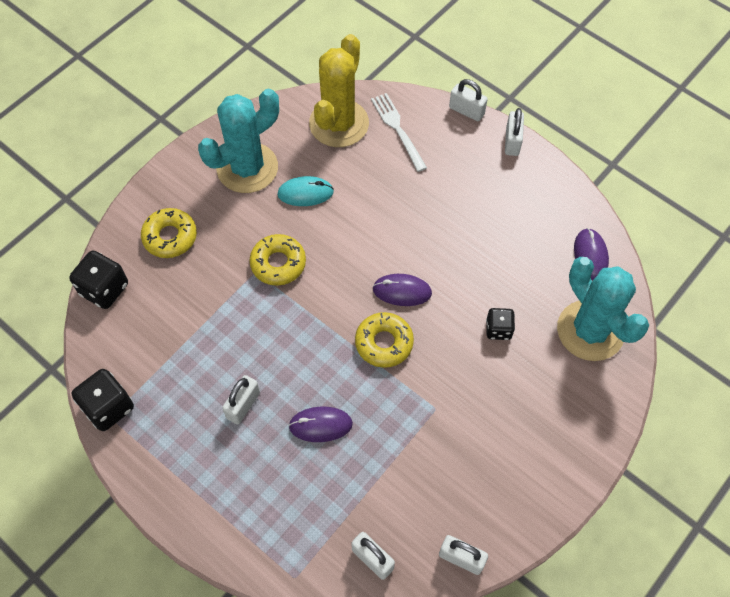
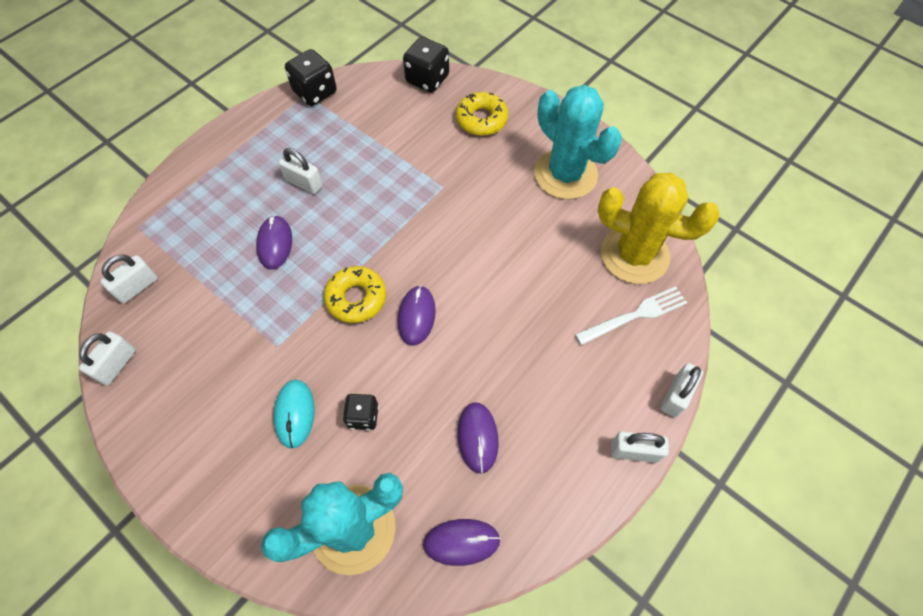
camera: 90 degrees right, 0 degrees up
yellow donut [250,234,306,286] -> none
turquoise mouse [277,176,334,206] -> turquoise mouse moved to [273,380,315,449]
none -> purple mouse [457,402,499,474]

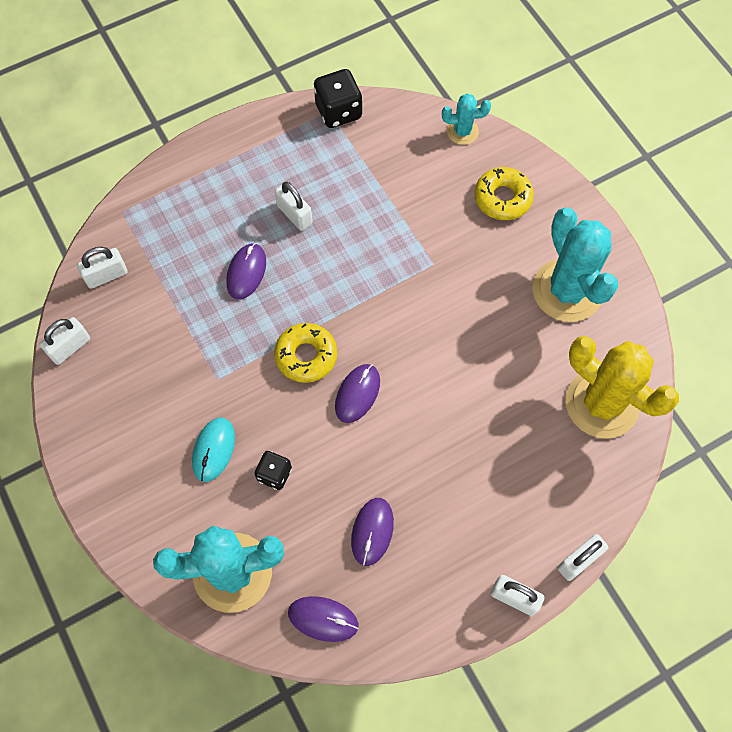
camera: 20 degrees right, 5 degrees up
black dice [403,37,449,92] -> turquoise cactus [442,94,491,145]
white fork [575,286,687,345] -> none

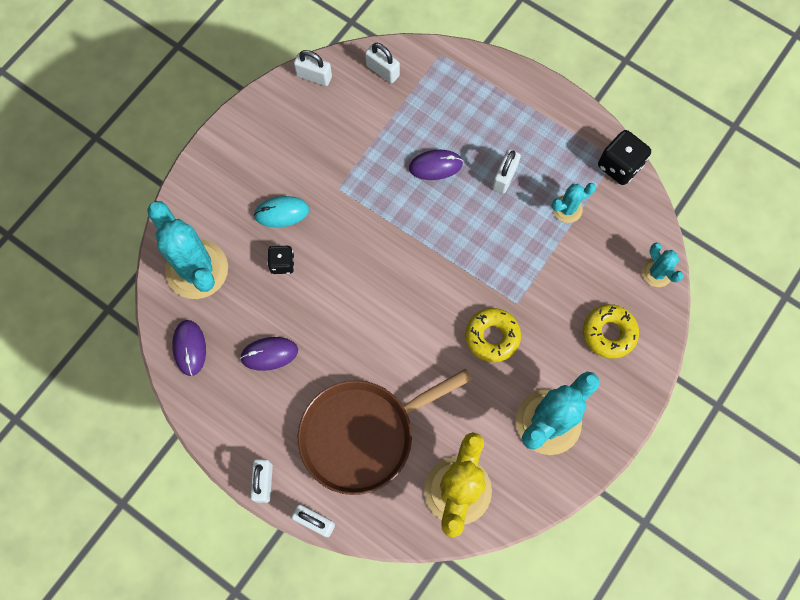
camera: 65 degrees right, 5 degrees up
yellow donut [274,323,337,383] -> yellow donut moved to [465,308,521,362]
purple mouse [335,364,380,423] -> none
none -> brown pan [298,369,472,495]
none -> turquoise cactus [552,183,596,223]

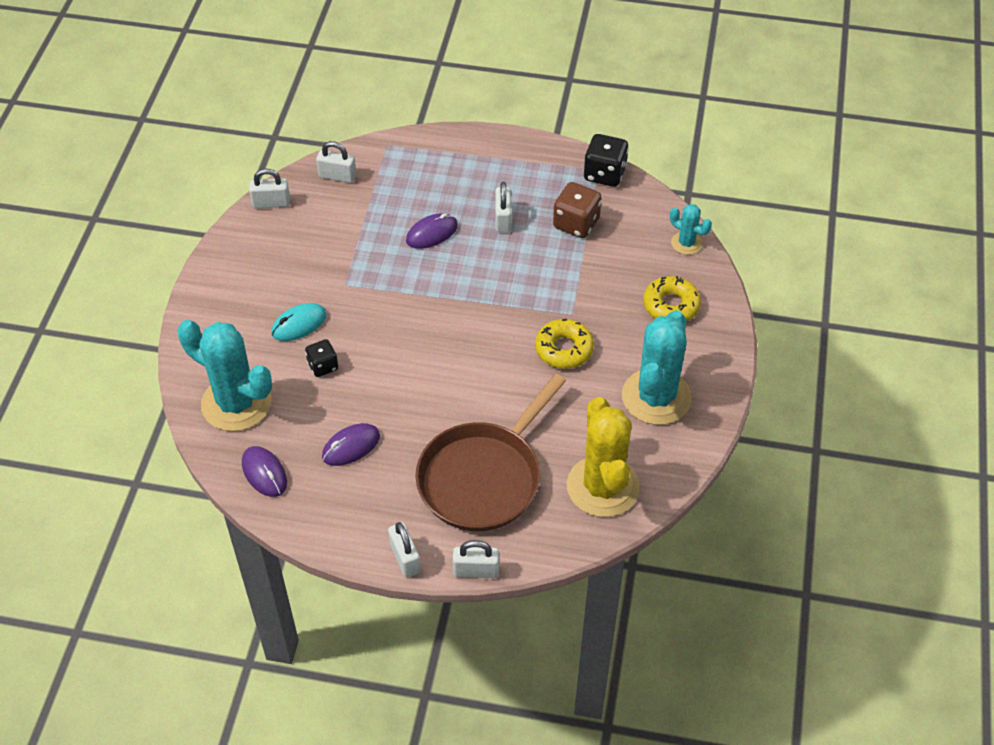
camera: 25 degrees left, 20 degrees down
turquoise cactus [552,183,596,223] -> brown dice [553,182,602,238]

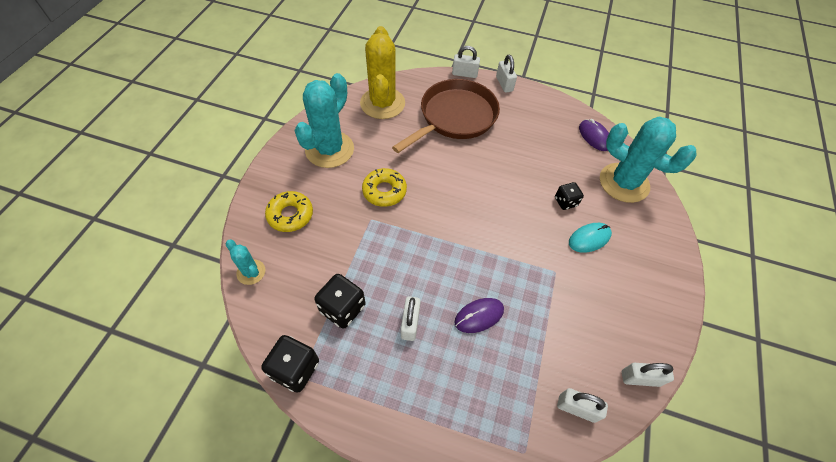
camera: 175 degrees left, 5 degrees up
purple mouse [322,423,380,466] -> none
brown dice [553,182,602,238] -> black dice [314,274,365,329]

